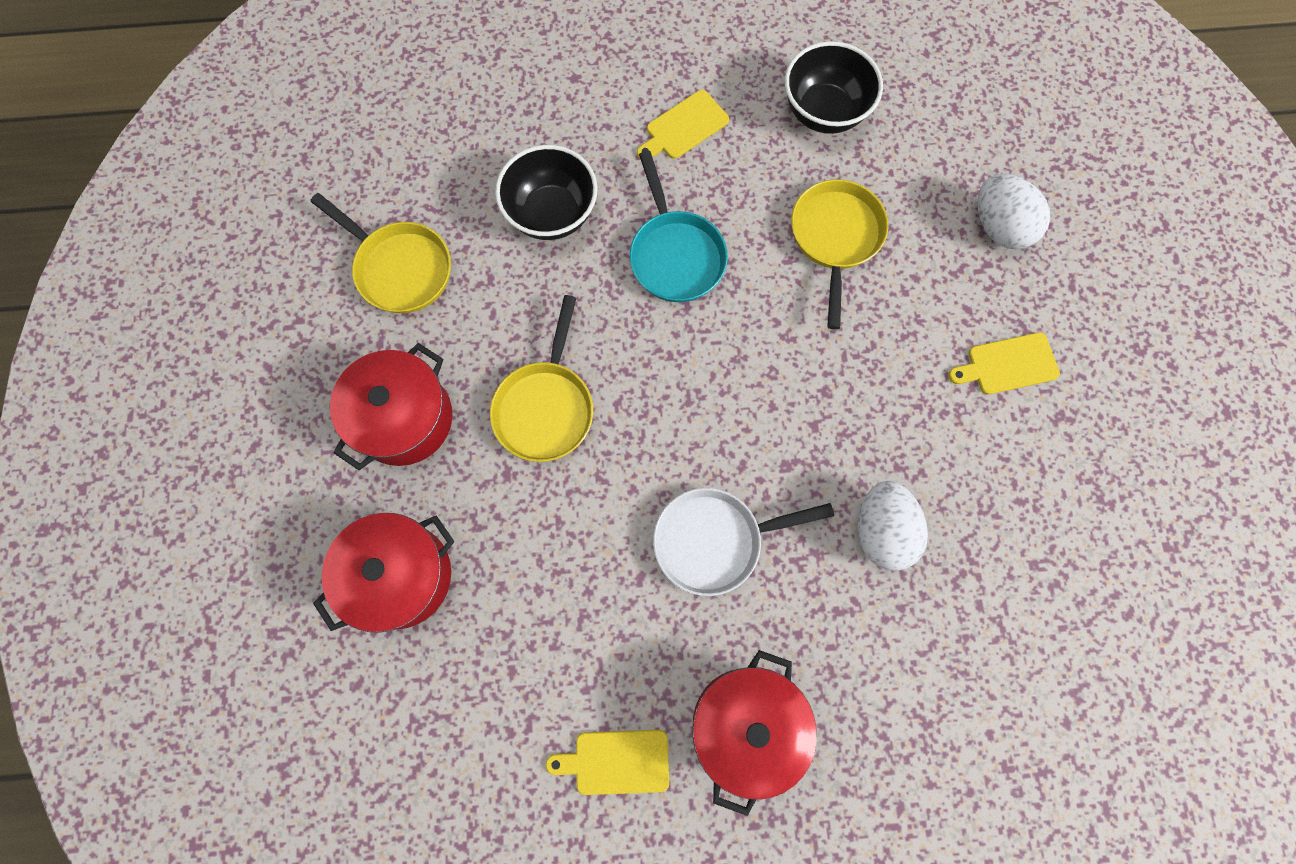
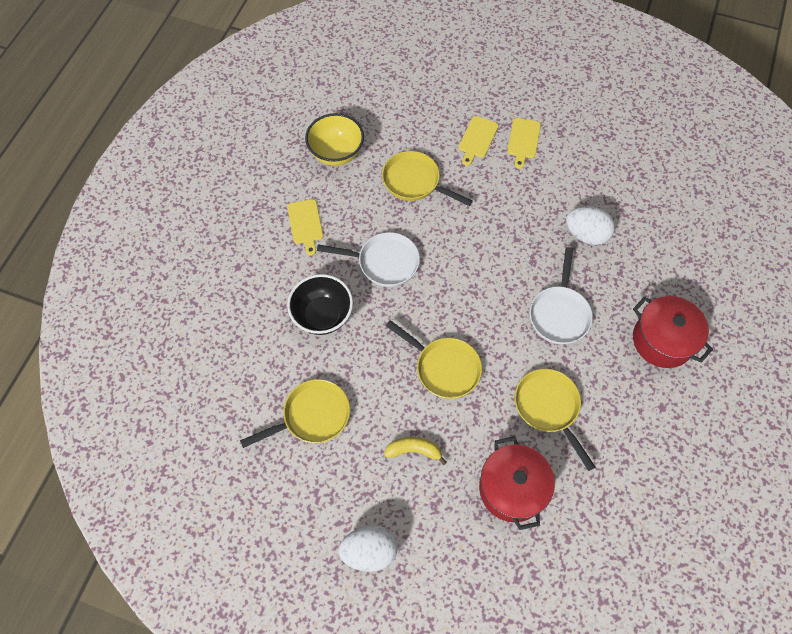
camera: 65 degrees left, 10 degrees down
red pot [330,343,452,470] -> yellow banana [384,437,447,465]
yellow cutting board [546,730,669,795] -> yellow cutting board moved to [459,116,499,166]
turquoise pan [630,151,728,302] -> white pan [317,232,420,287]
black bowl [785,41,883,134] -> yellow bowl [305,113,364,166]
white egg [978,174,1050,249] -> white egg moved to [338,525,398,572]
none -> yellow pan [515,369,595,471]

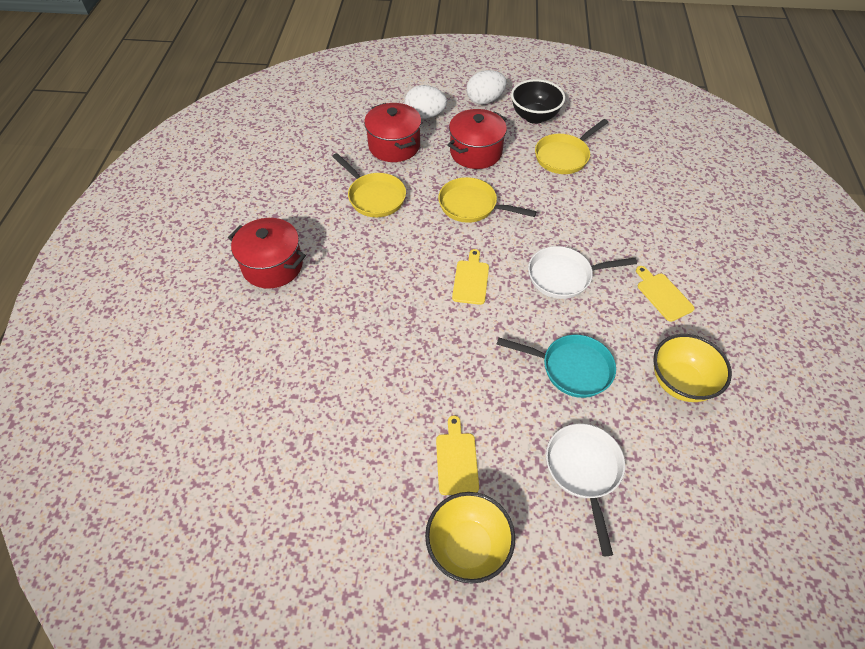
camera: 165 degrees right, 10 degrees down
black bowl [287,274,353,335] -> black bowl moved to [511,79,565,124]
yellow pan [382,151,473,206] -> turquoise pan [496,335,616,398]
yellow banana [384,437,447,465] -> red pot [448,109,507,169]
yellow cutting board [459,116,499,166] -> yellow cutting board moved to [452,249,489,305]
white pan [529,247,593,344] -> white pan moved to [546,424,625,556]
white egg [566,207,615,245] -> white egg moved to [405,85,447,119]
none -> yellow bowl [425,492,515,584]

